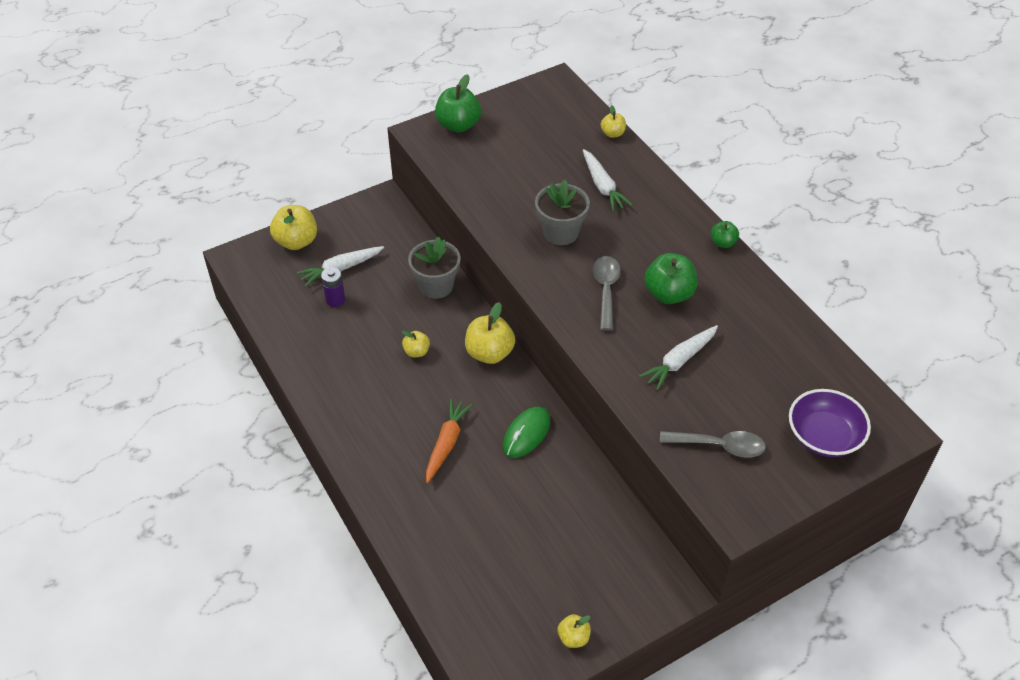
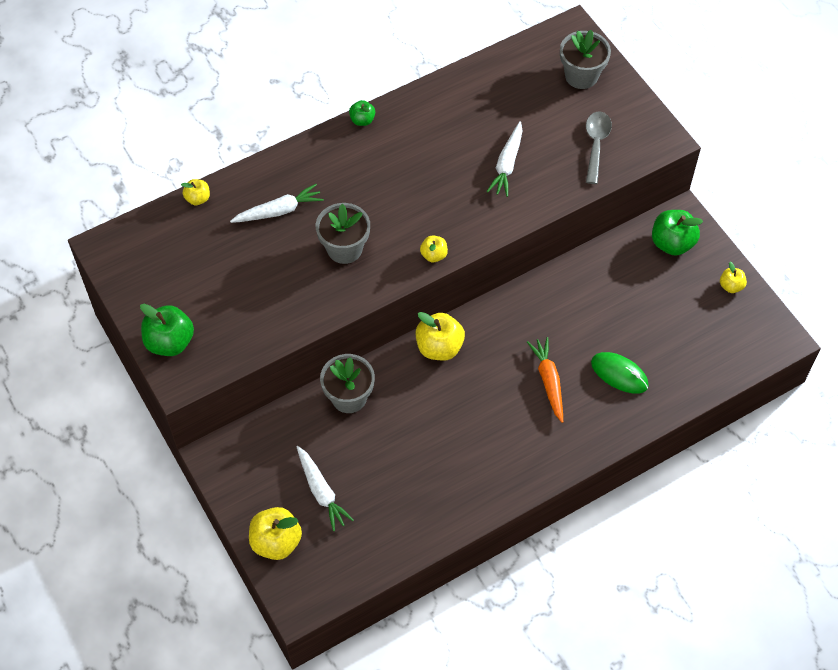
camera: 90 degrees left, 10 degrees up
purple battery [321,267,345,307] -> none
yellow apple [402,331,430,357] -> yellow apple moved to [420,236,448,262]
orange carrot [426,399,473,483] -> orange carrot turned 60 degrees clockwise [527,337,563,423]
green mouse [503,407,550,458] -> green mouse moved to [591,352,649,394]
grey spoon [593,256,621,331] -> none
white carrot [639,325,718,391] -> white carrot turned 60 degrees clockwise [487,121,523,197]
green apple [644,253,697,304] -> green apple moved to [652,210,703,256]
purple bowl [789,389,871,457] -> grey flower pot [560,30,611,89]

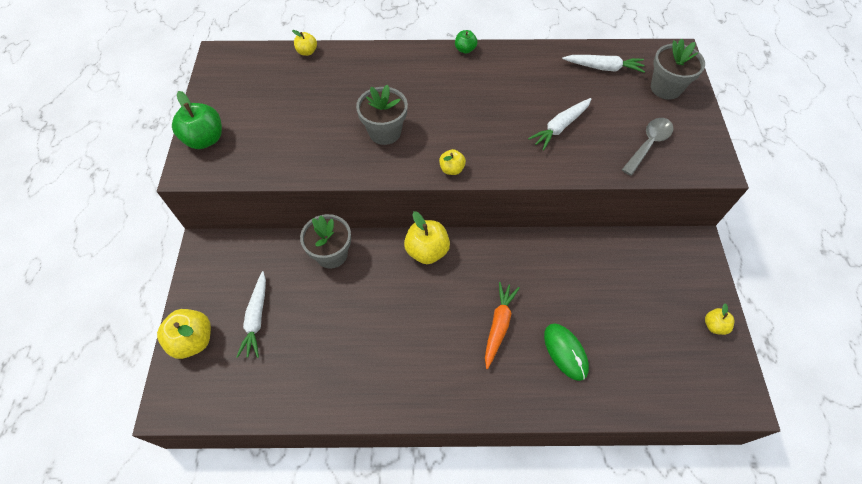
camera: 30 degrees right, 0 degrees up
white carrot [230,184,324,223] -> white carrot moved to [562,55,645,73]
green apple [652,210,703,256] -> none

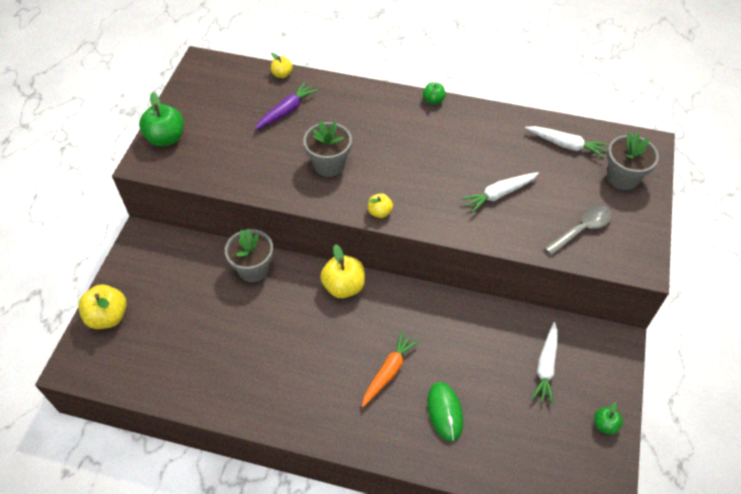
camera: 15 degrees right, 5 degrees down
white carrot [236,271,266,358] -> white carrot moved to [531,322,558,405]
yellow apple [705,303,734,335] -> green apple [594,402,623,435]
none -> purple carrot [255,82,318,130]

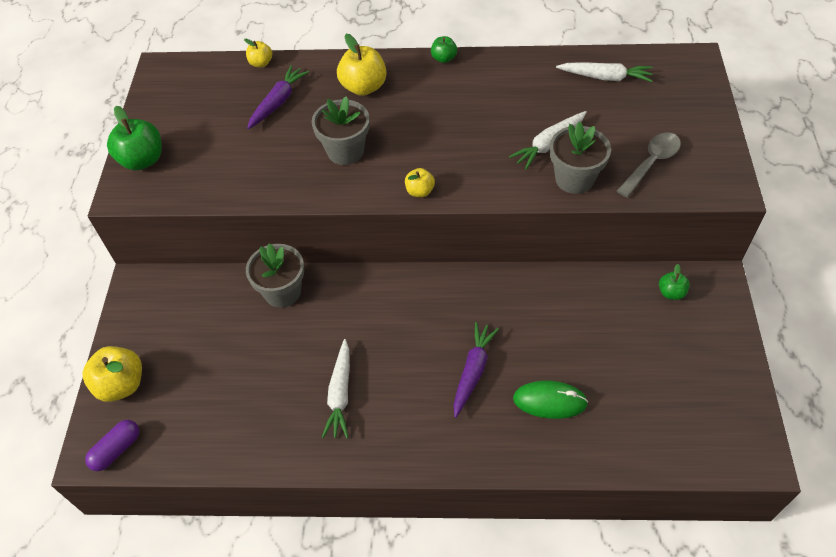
camera: 10 degrees left, 0 degrees up
yellow apple [320,244,365,298] -> yellow apple moved to [337,34,387,96]
orange carrot [362,331,419,407] -> purple carrot [453,322,499,418]
green mouse [427,382,463,441] -> green mouse turned 60 degrees counterclockwise [513,381,588,419]
white carrot [531,322,558,405] -> white carrot moved to [322,339,350,438]
green apple [594,402,623,435] -> green apple moved to [659,264,690,300]
grey flower pot [607,132,659,190] -> grey flower pot moved to [550,121,611,194]
none -> purple capsule [85,420,139,471]

